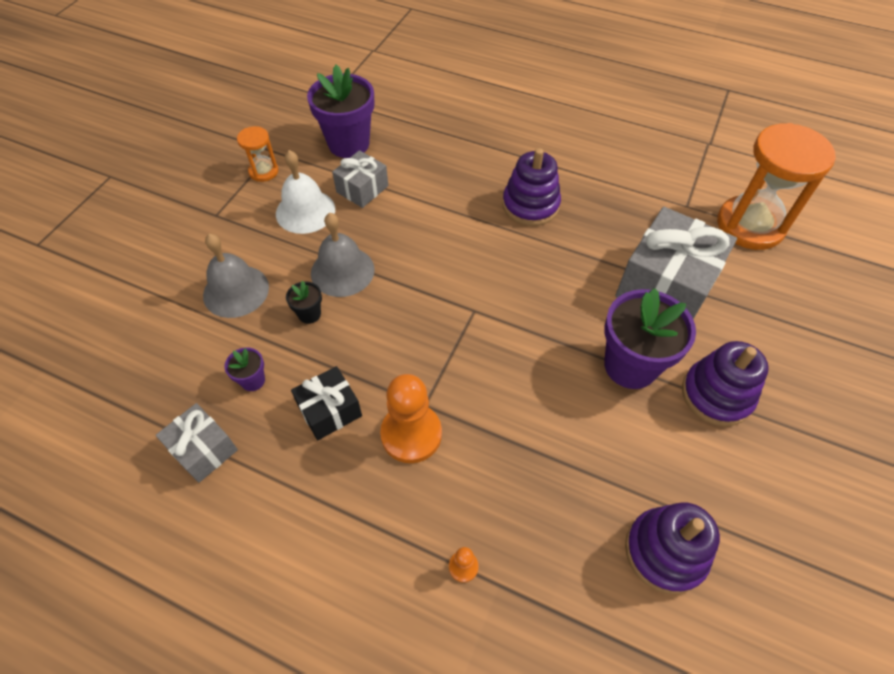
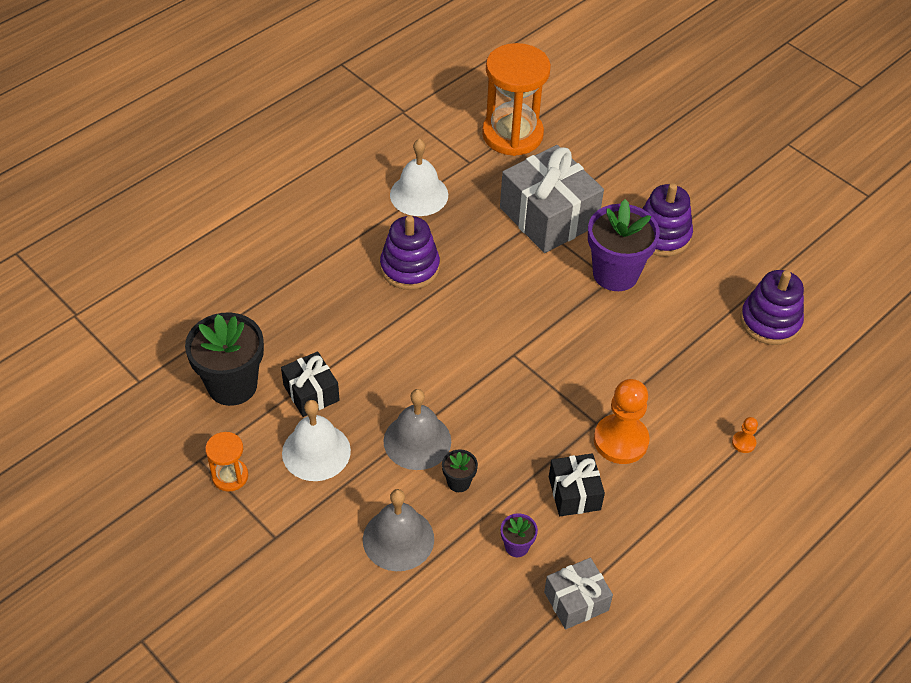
camera: 70 degrees left, 5 degrees down
purple flower pot [307,65,375,158] -> black flower pot [185,313,264,406]
grey gift [332,150,388,208] -> black gift [281,351,339,417]
none -> white bell [390,139,448,216]

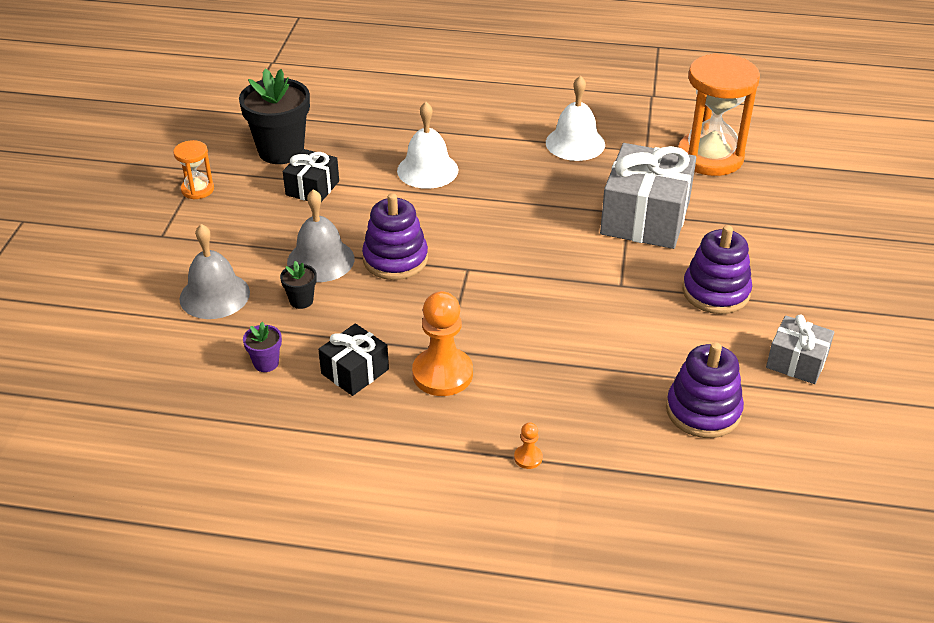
camera: 55 degrees right, 10 degrees down
white bell [282,400,351,481] -> white bell moved to [397,102,459,189]
purple stacking toy [380,216,440,290] -> purple stacking toy moved to [362,193,428,280]
grey gift [544,558,613,629] -> grey gift moved to [766,315,835,384]
purple flower pot [588,199,660,291] -> none

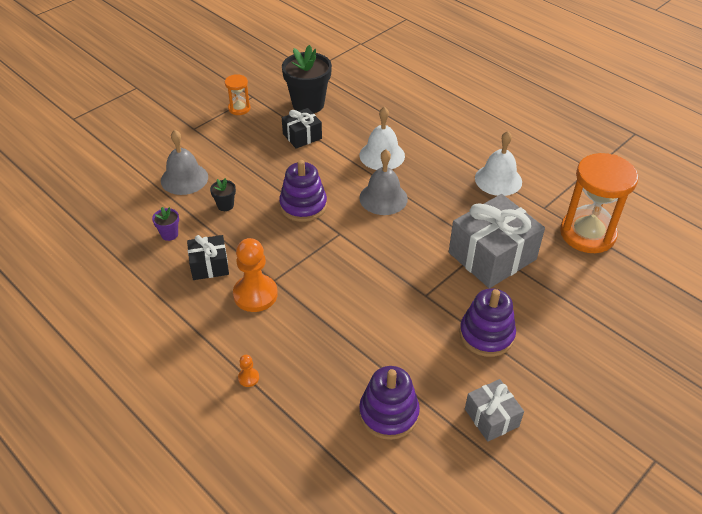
camera: 35 degrees right, 5 degrees up
grey bell [287,189,355,282] -> grey bell moved to [359,149,408,215]

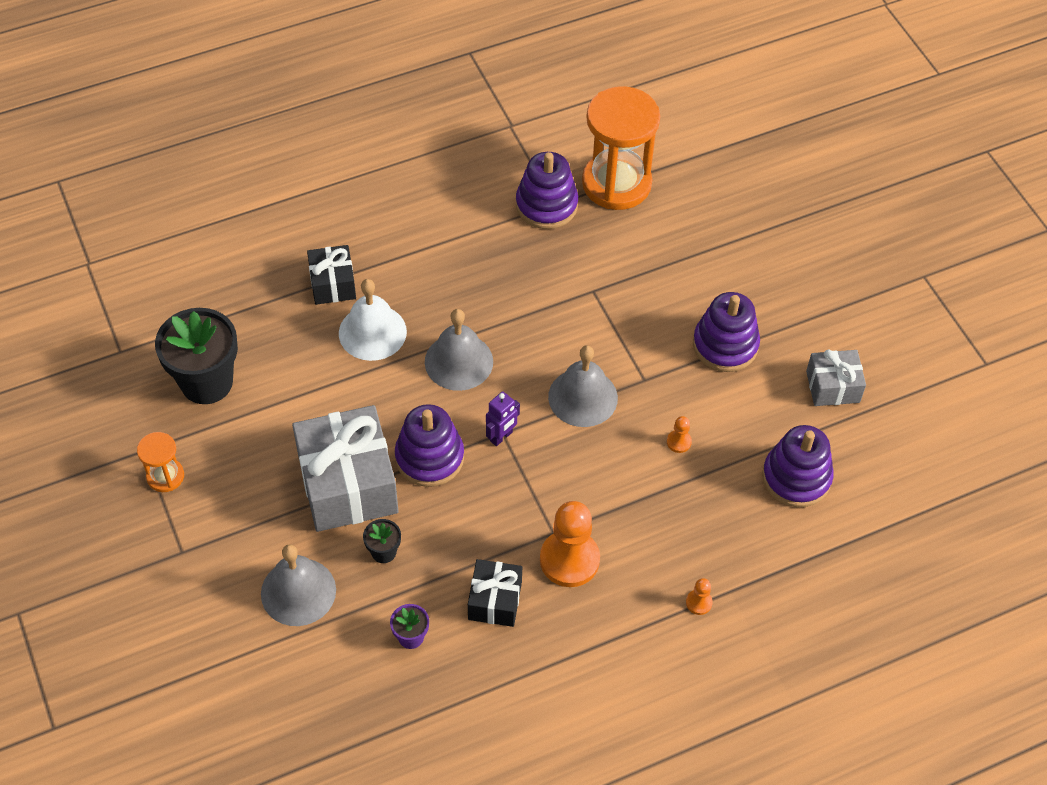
camera: 70 degrees left, 10 degrees up
black gift [282,108,322,149] -> black gift moved to [307,245,356,305]
grey gift [449,194,545,288] -> grey gift moved to [292,405,398,532]
white bell [475,131,522,196] -> none
none -> purple robot [486,391,520,446]
none -> purple stacking toy [516,152,578,229]
none -> grey bell [548,345,618,427]
none -> orange pawn [667,416,692,453]

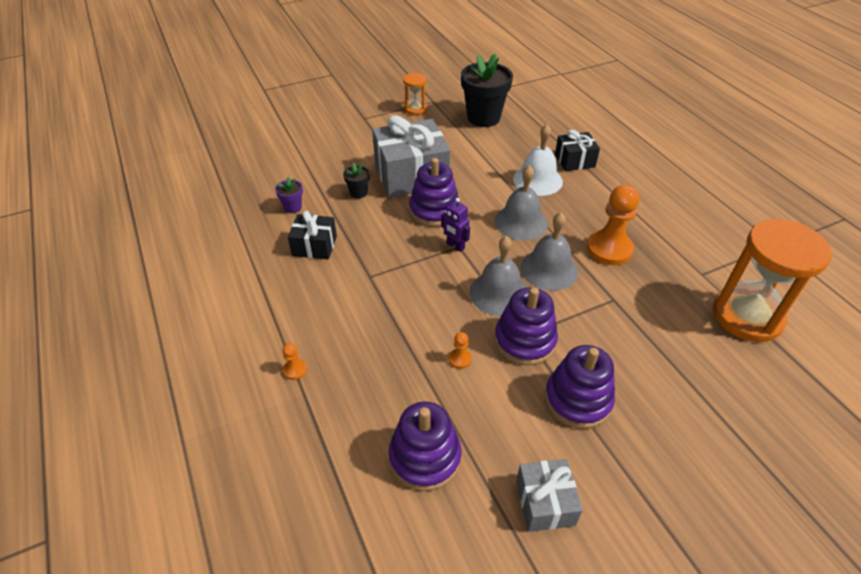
camera: 90 degrees right, 10 degrees down
grey bell [261,544,336,626] -> grey bell moved to [521,212,578,291]
purple stacking toy [516,152,578,229] -> purple stacking toy moved to [494,287,558,365]
orange pawn [540,501,600,587] -> orange pawn moved to [587,185,639,265]

